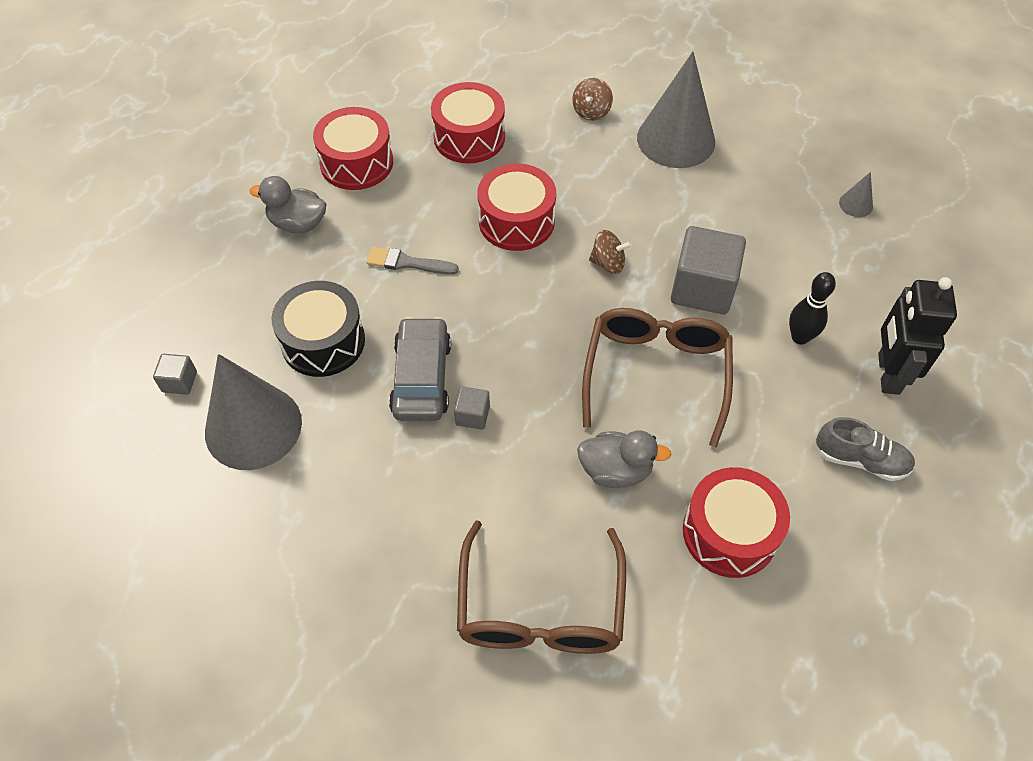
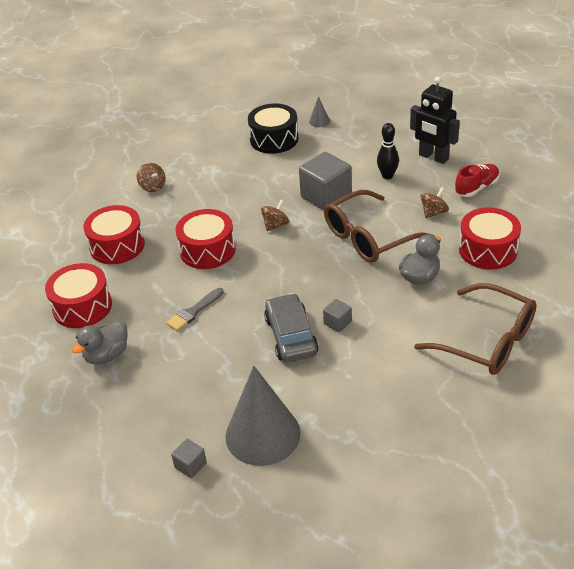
camera: 55 degrees left, 15 degrees down
black drum [272,281,365,377] -> black drum moved to [248,103,298,154]
grey car [389,317,451,421] -> grey car turned 45 degrees clockwise [264,293,319,363]
brown glasses [582,308,733,447] -> brown glasses turned 75 degrees counterclockwise [324,190,434,263]
grey cone [637,52,715,168] -> none
grey shoe [816,417,915,481] -> red shoe [455,164,500,197]
none -> brown spinning top [421,187,449,218]

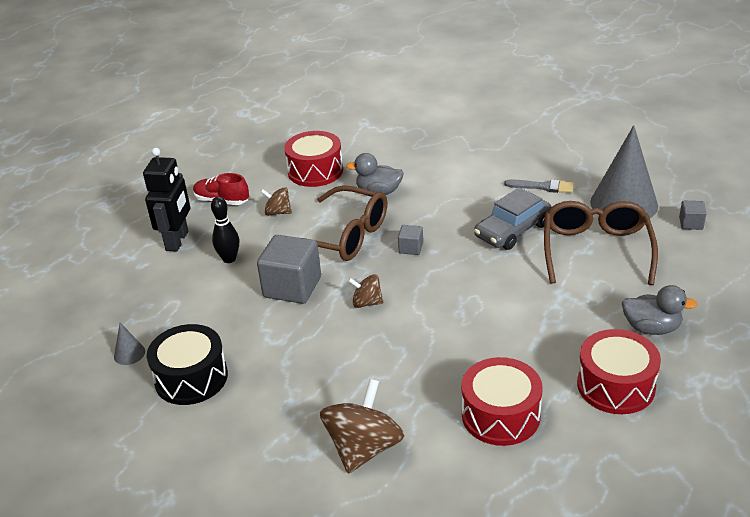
camera: 120 degrees left, 5 degrees down
brown spinning top [137,163,166,192] -> brown spinning top [320,379,404,474], size x1.85
grey brush [166,288,224,331] -> grey brush moved to [504,179,574,193]
red drum [176,209,236,269] -> none
grey cube [323,299,352,332] -> grey cube moved to [398,225,423,255]
brown glasses [414,283,537,375] -> brown glasses moved to [544,201,658,285]

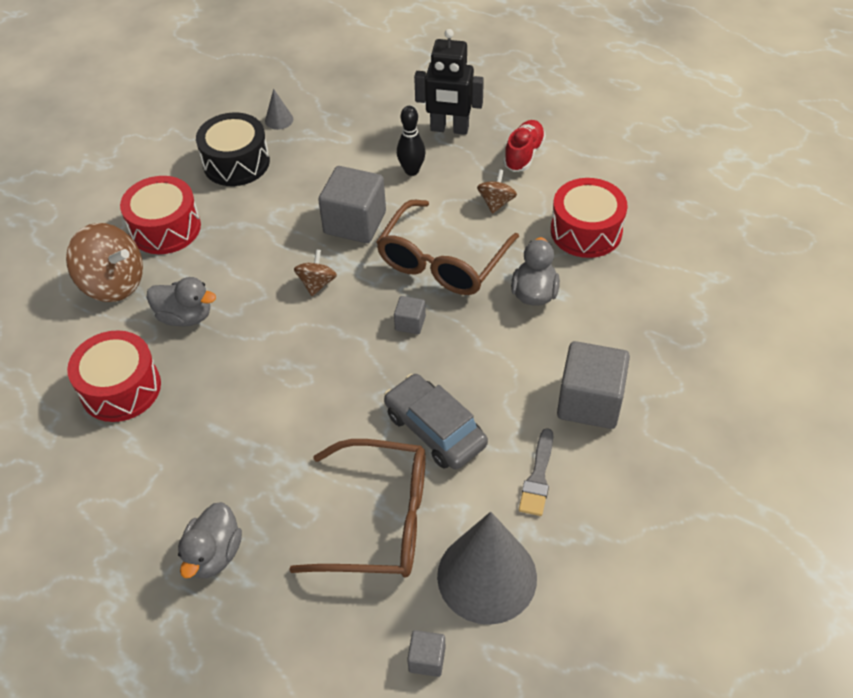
camera: 90 degrees right, 15 degrees up
red drum [577,329,661,414] -> red drum moved to [120,176,201,254]
none -> grey duck [146,277,216,327]
none -> grey cube [557,341,630,429]

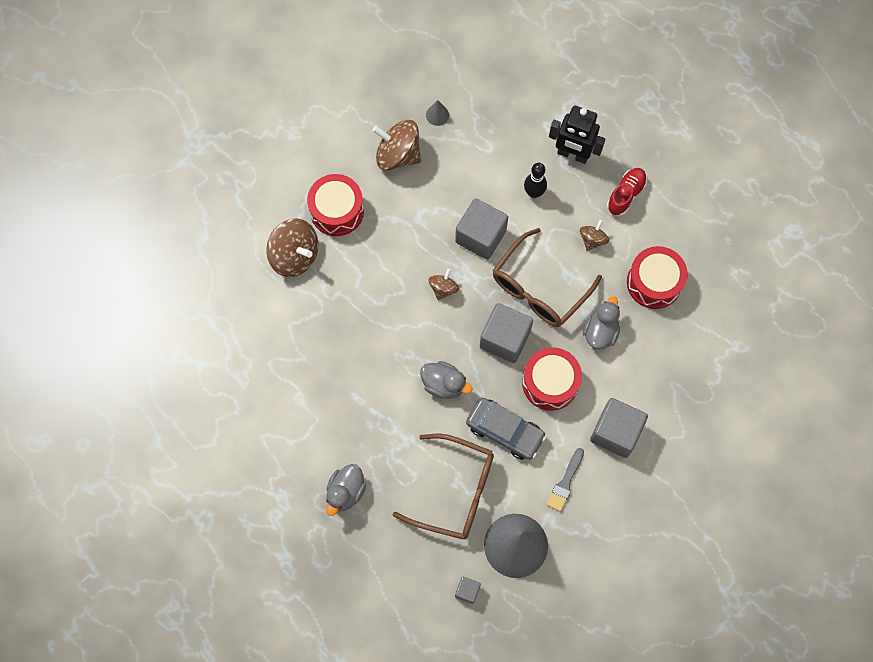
camera: 10 degrees right, 20 degrees up
red drum [67,330,161,422] -> red drum moved to [522,347,582,411]
grey duck [146,277,216,327] -> grey duck moved to [420,361,472,399]
black drum [196,112,270,186] -> brown spinning top [372,120,421,170]
grey car [384,374,488,469] -> grey car turned 150 degrees clockwise [466,398,546,460]
grey cube [394,296,426,334] -> grey cube [480,303,533,363], size x2.11

